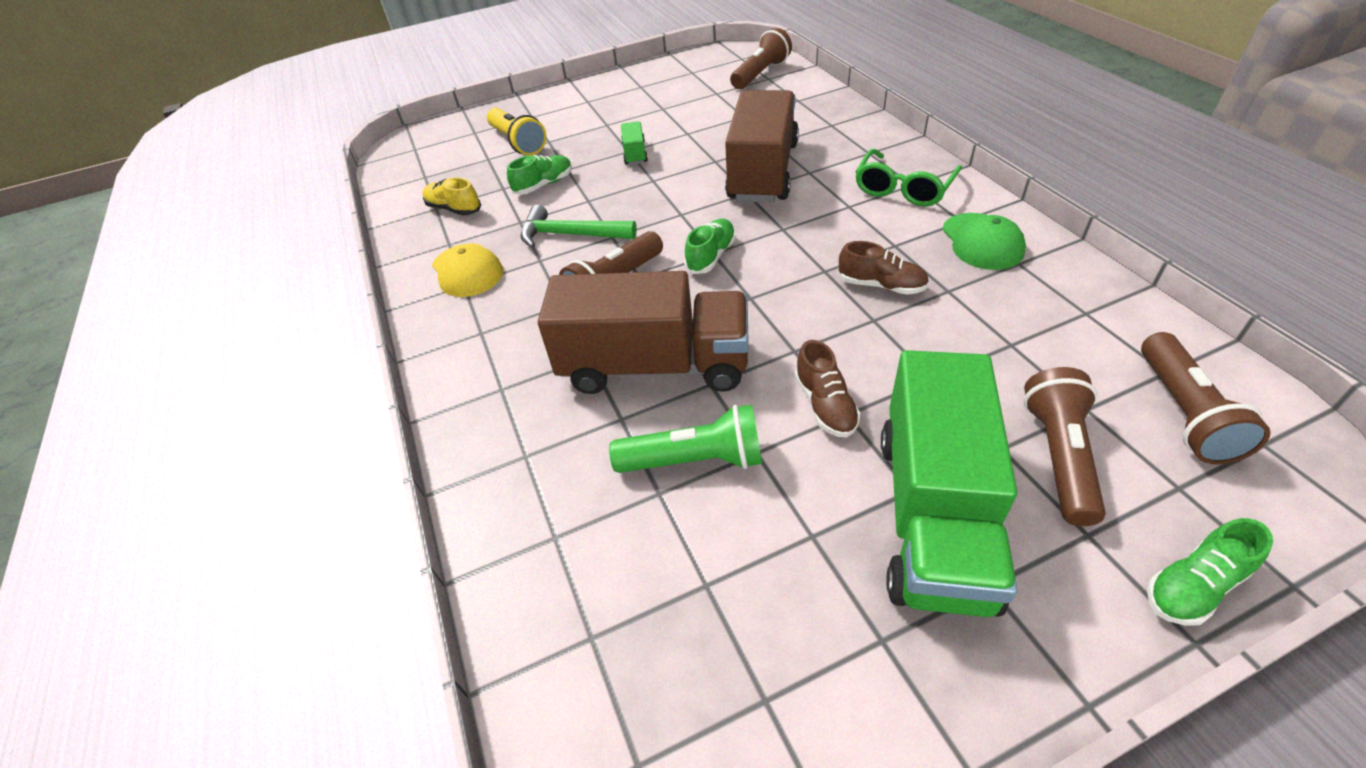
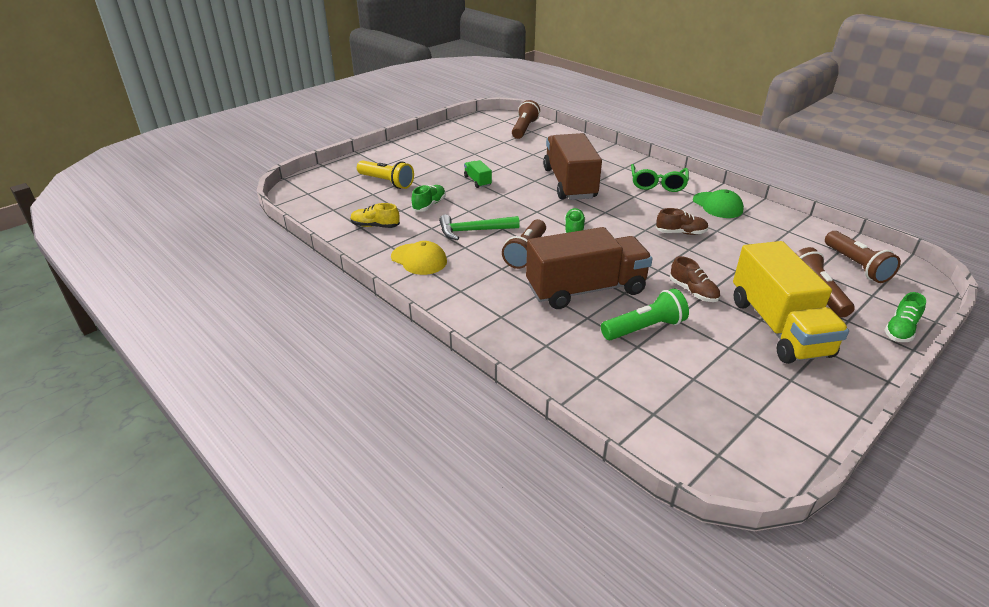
camera: 25 degrees left, 10 degrees down
green truck [881,350,1018,617] -> yellow truck [733,241,849,364]

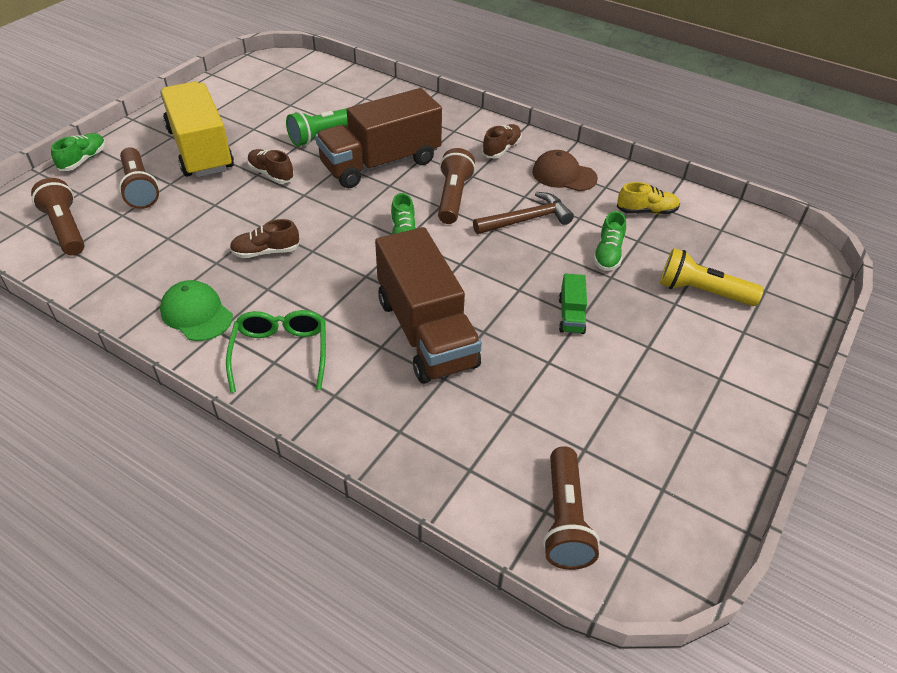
camera: 165 degrees right, 10 degrees up
yellow cap [391,241,447,275] -> brown cap [532,150,598,191]
green hammer [439,215,520,240] -> brown hammer [473,192,574,234]
green truck [464,160,492,188] -> green truck turned 45 degrees clockwise [559,273,587,334]
none -> brown shoe [482,124,522,159]

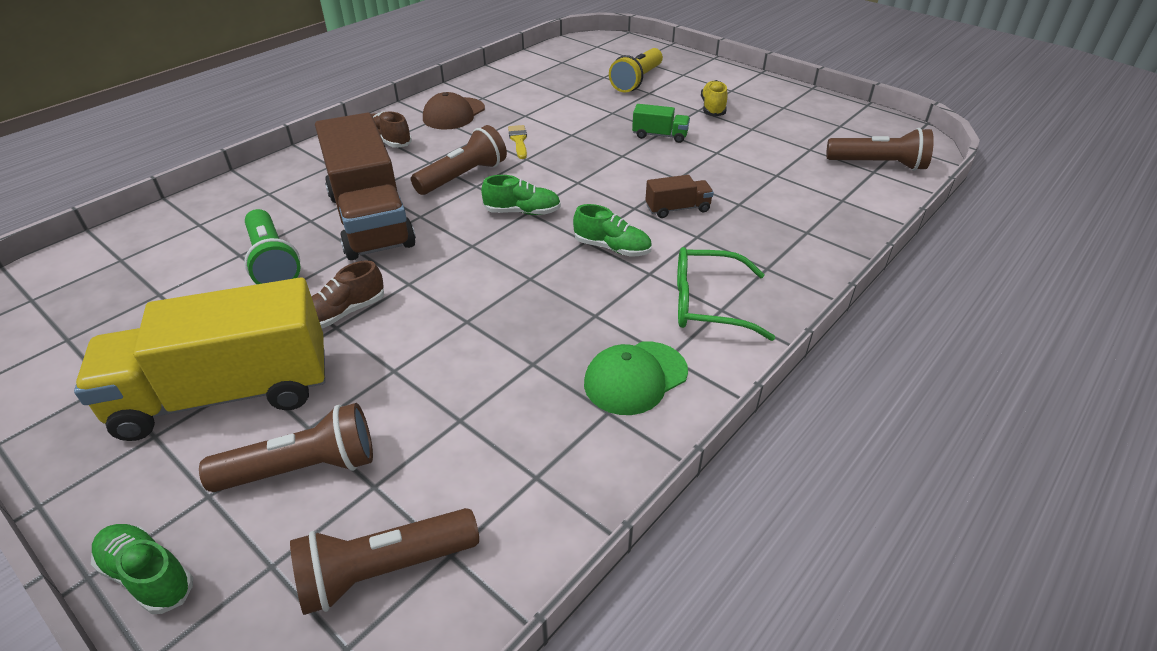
camera: 80 degrees left, 5 degrees down
brown shoe [230,219,300,258] -> none
brown truck [375,227,482,384] -> brown truck [645,175,714,218], size x0.42
brown flashlight [438,148,475,224] -> brown flashlight turned 120 degrees clockwise [411,125,507,195]
brown hammer [473,192,574,234] -> yellow brush [508,125,527,159]
green shoe [593,211,626,271] -> green shoe moved to [573,204,652,256]
yellow shoe [617,182,680,214] -> yellow shoe moved to [701,80,728,117]

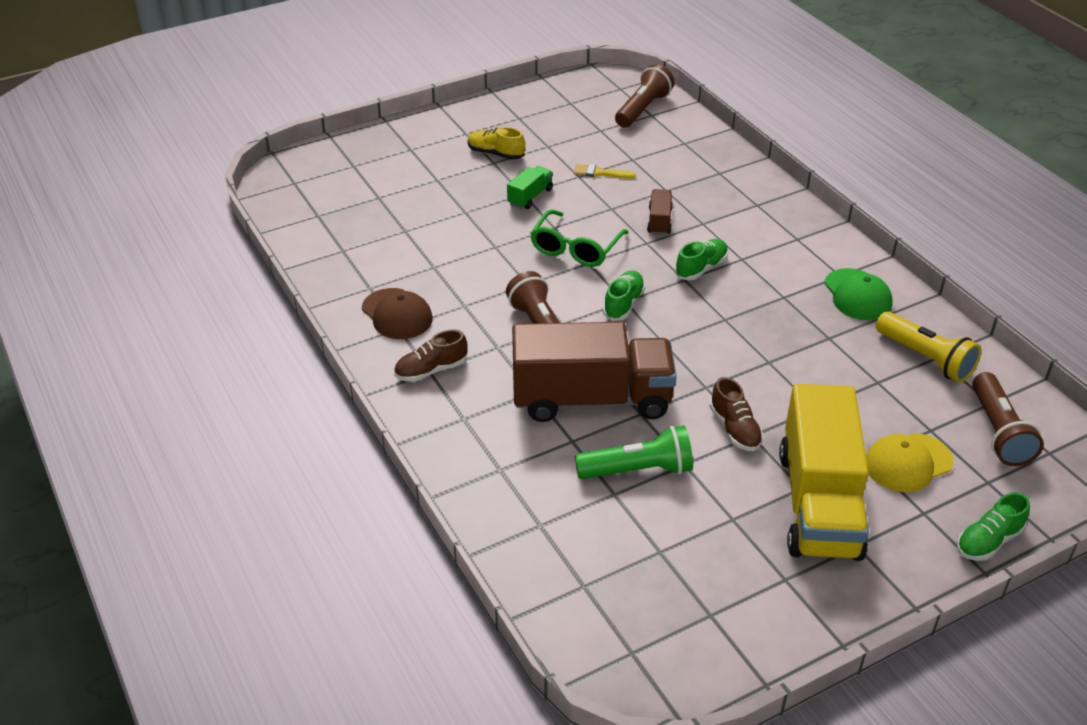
camera: 70 degrees left, 0 degrees up
brown flashlight [199,403,373,492] -> yellow cap [866,433,953,492]
yellow brush [508,125,527,159] -> yellow brush moved to [573,164,636,179]
yellow flashlight [609,48,663,93] -> yellow flashlight moved to [876,311,982,383]
green glasses [677,247,775,341] -> green glasses moved to [530,209,629,267]

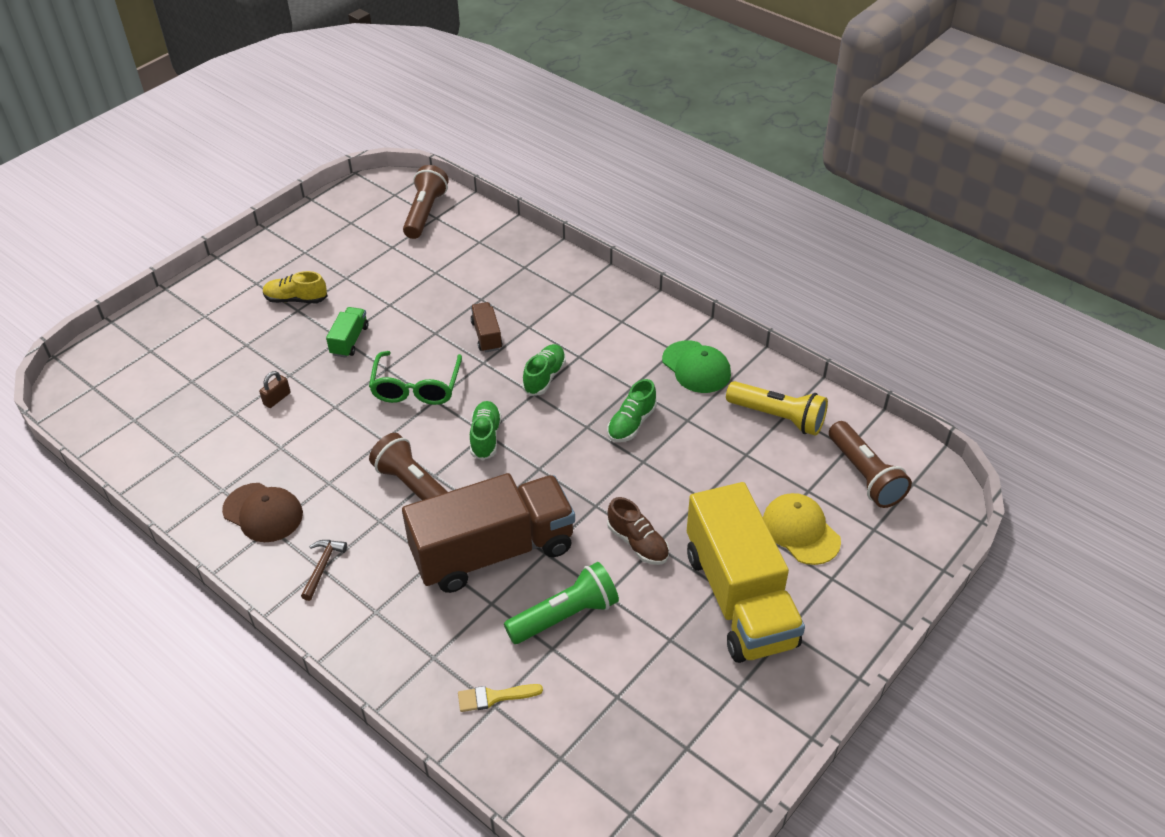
camera: 20 degrees left, 5 degrees up
brown shoe [394,329,468,382] -> brown hammer [301,540,347,601]
yellow brush [573,164,636,179] -> yellow brush moved to [458,684,543,712]
yellow cap [866,433,953,492] -> yellow cap turned 105 degrees clockwise [763,493,841,565]
green shoe [957,492,1030,561] -> green shoe moved to [607,379,657,442]
none -> brown padlock [259,371,291,408]

